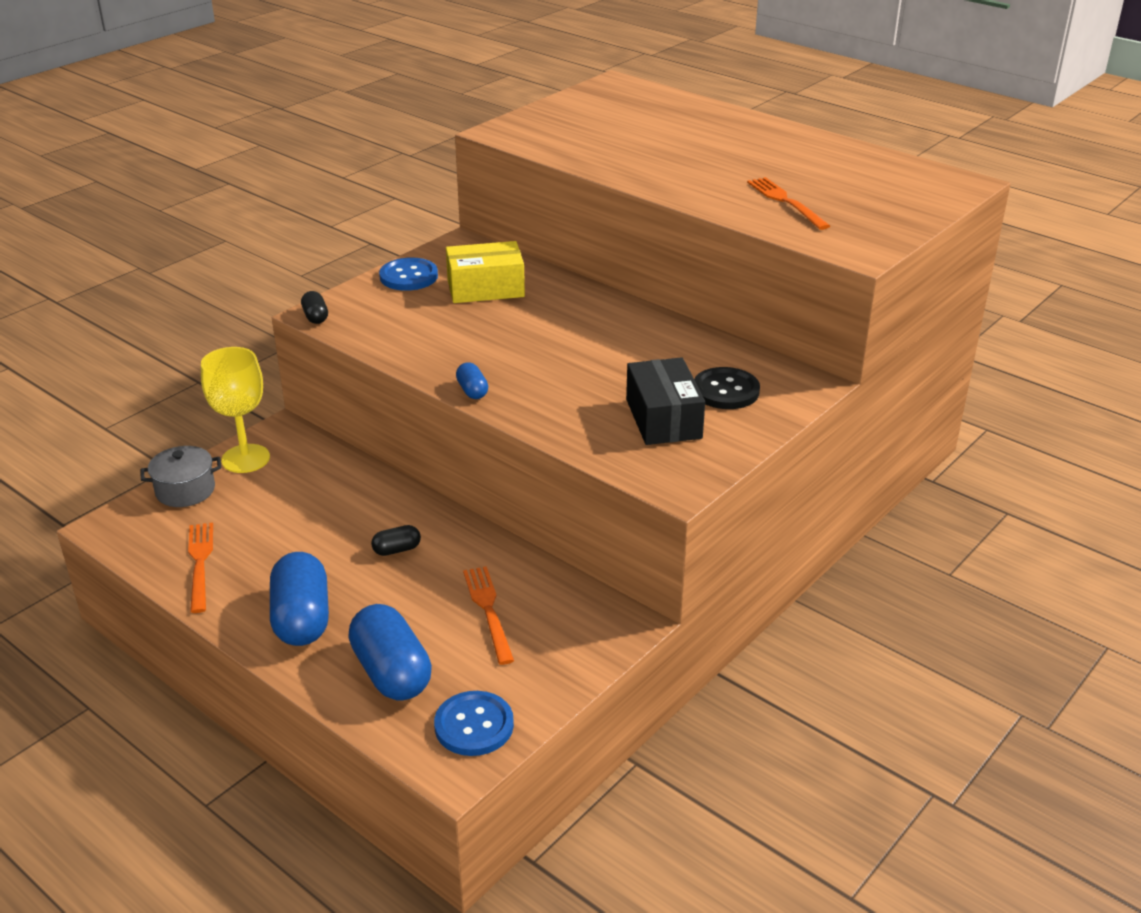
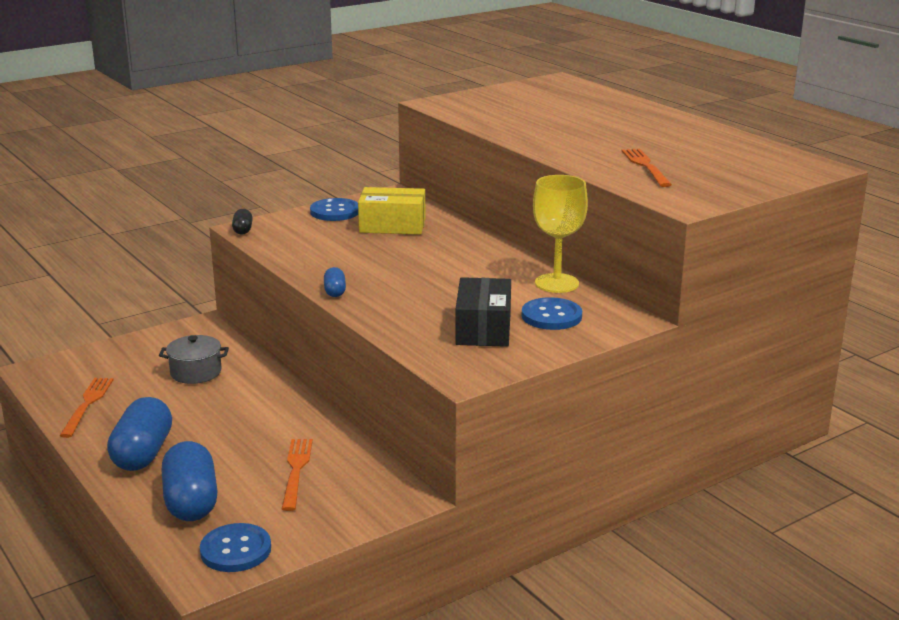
camera: 15 degrees right, 10 degrees down
grey pot [140,446,221,507] -> grey pot moved to [159,335,229,384]
yellow goblet [201,347,270,473] -> yellow goblet moved to [533,175,588,293]
black capsule [371,525,421,556] -> none
black button [694,367,760,409] -> blue button [522,297,582,330]

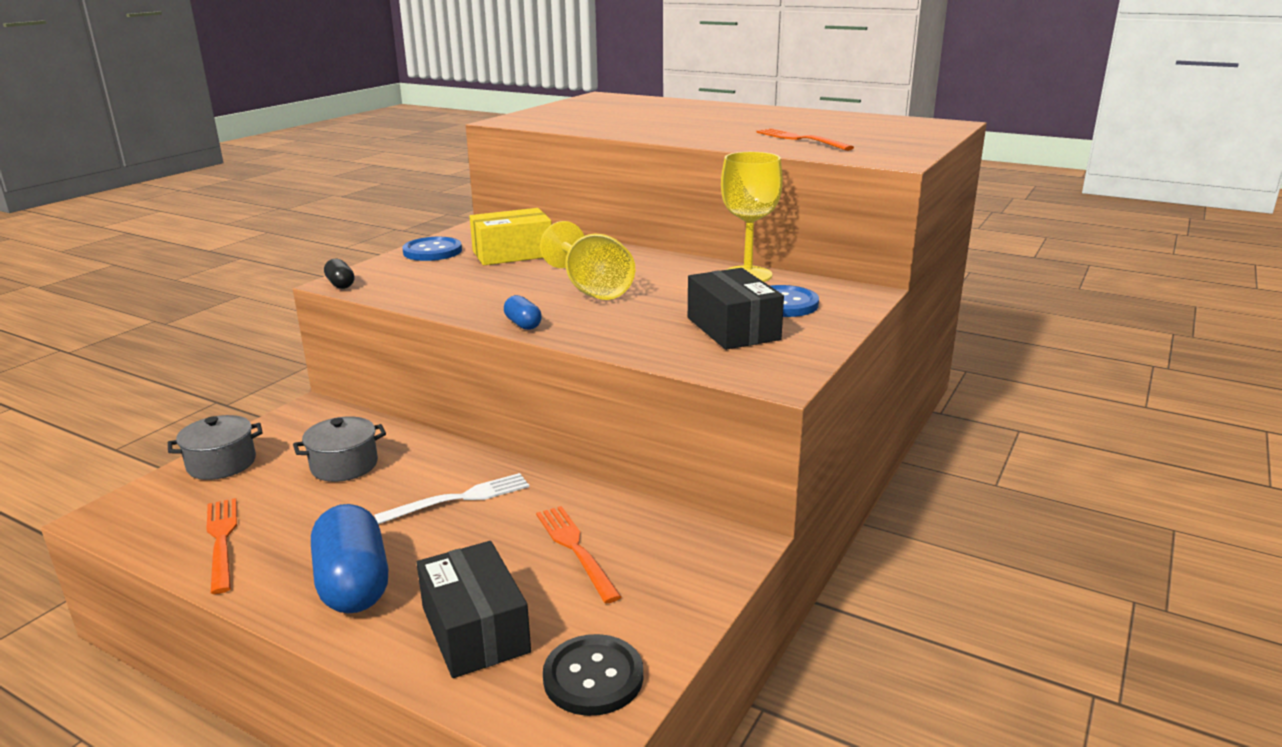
camera: 25 degrees left, 0 degrees up
blue capsule [162,441,218,521] -> black box [417,541,531,678]
blue button [200,523,271,572] -> black button [543,634,643,716]
none -> grey pot [168,415,263,480]
none -> white fork [374,473,529,524]
none -> yellow goblet [540,221,635,300]

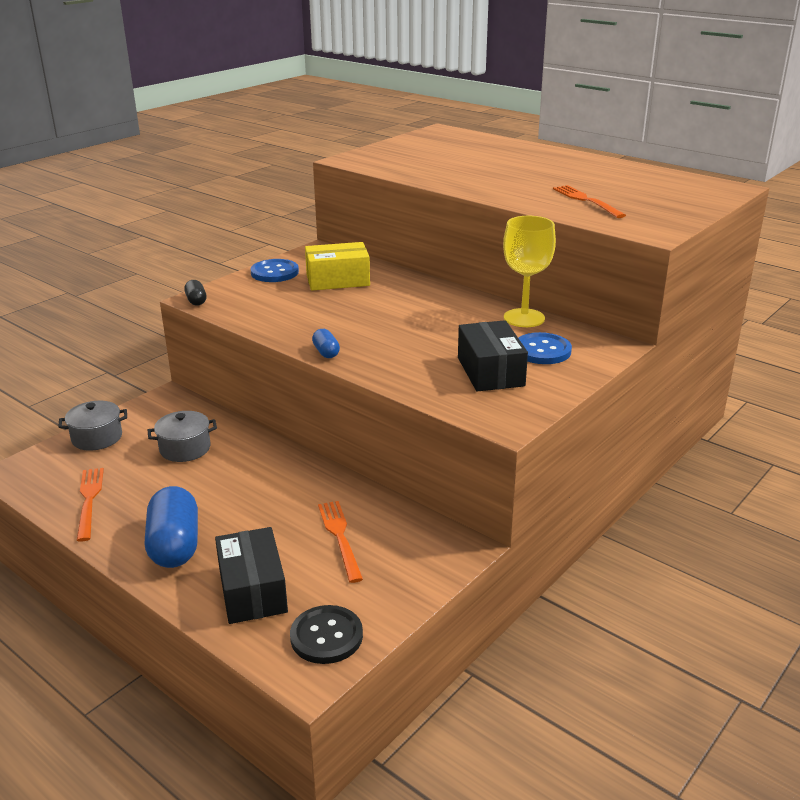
camera: 10 degrees right, 5 degrees up
white fork [374,473,529,524] -> none
yellow goblet [540,221,635,300] -> none

